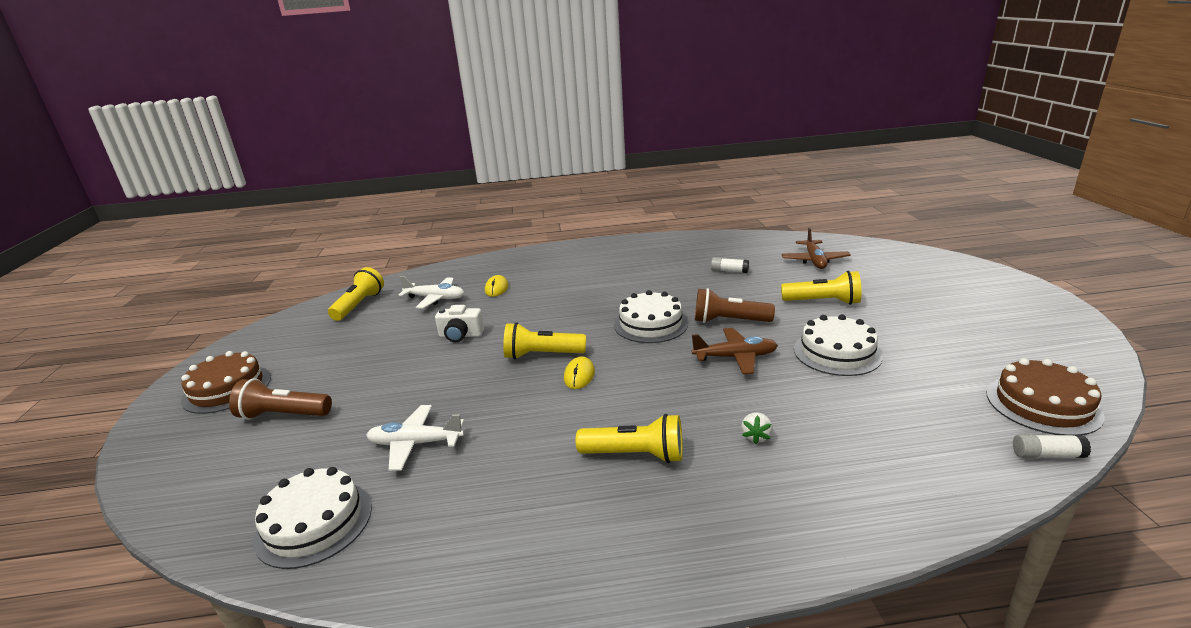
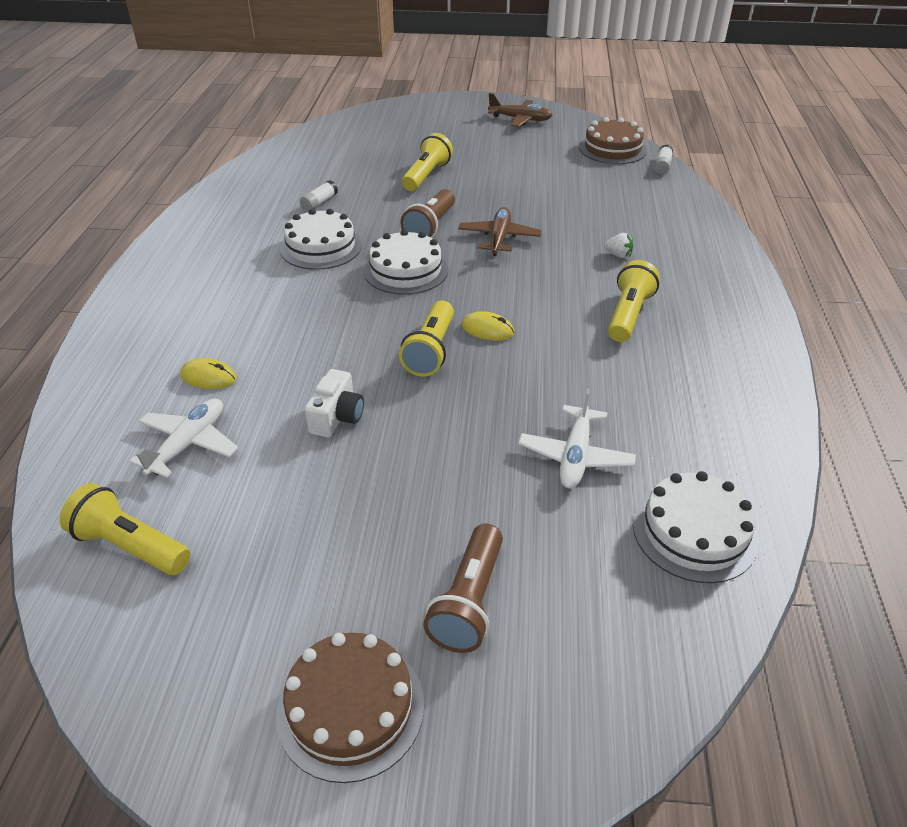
camera: 80 degrees left, 15 degrees up
brown plane [781,228,851,269] -> brown plane moved to [488,93,553,127]
white cake [794,314,883,376] -> white cake moved to [280,209,362,270]

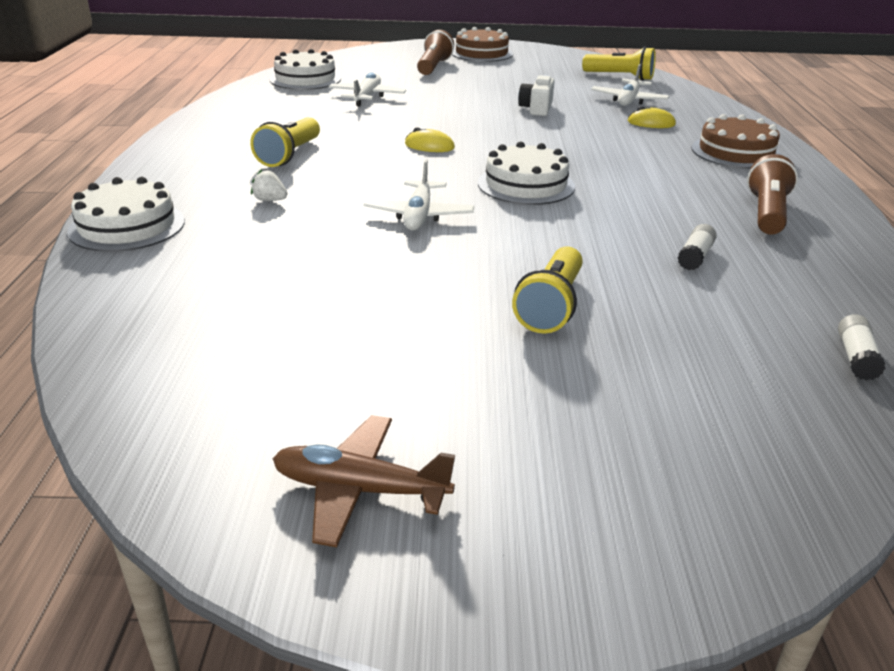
camera: 175 degrees right, 10 degrees down
white cake [280,209,362,270] -> white cake moved to [67,177,185,252]
yellow flashlight [399,301,454,377] -> none
brown flashlight [400,189,455,238] -> brown flashlight moved to [747,154,798,234]
brown plane [458,207,542,256] -> white plane [363,159,474,230]
brown cake [579,117,647,164] -> brown cake moved to [691,114,782,169]
white glue stick [654,144,673,174] -> white glue stick moved to [838,314,886,381]

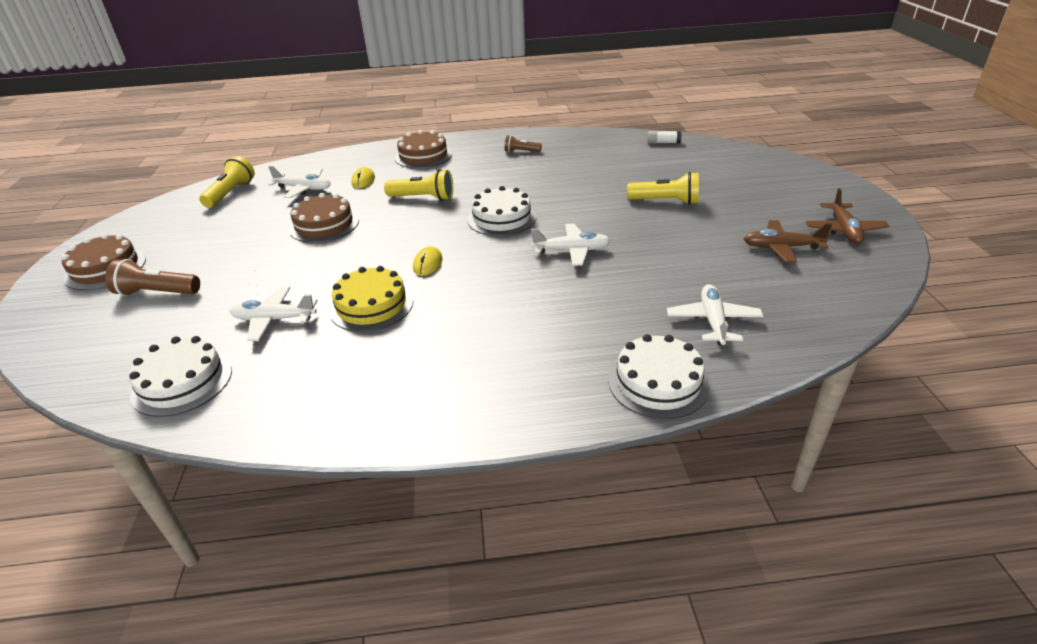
camera: 95 degrees left, 5 degrees up
yellow flashlight [250,117,320,167] -> yellow flashlight moved to [384,169,453,201]
white strawberry [251,169,287,201] -> none
white camera [518,75,554,116] -> brown cake [289,193,359,243]
white glue stick [678,224,717,270] -> none
brown flashlight [747,154,798,234] -> brown flashlight [505,135,542,152], size x0.61
none -> yellow cake [329,266,413,332]
none -> white plane [667,284,763,345]
none -> brown plane [744,220,832,263]

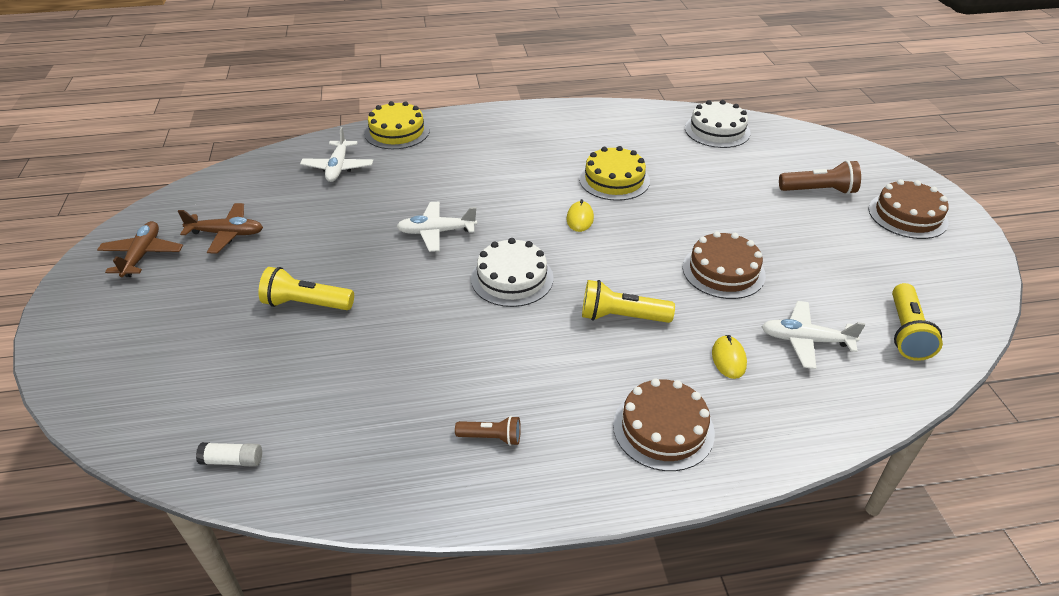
camera: 175 degrees right, 5 degrees up
white plane [230,286,318,341] -> none
white cake [608,334,710,419] -> yellow cake [364,101,430,149]

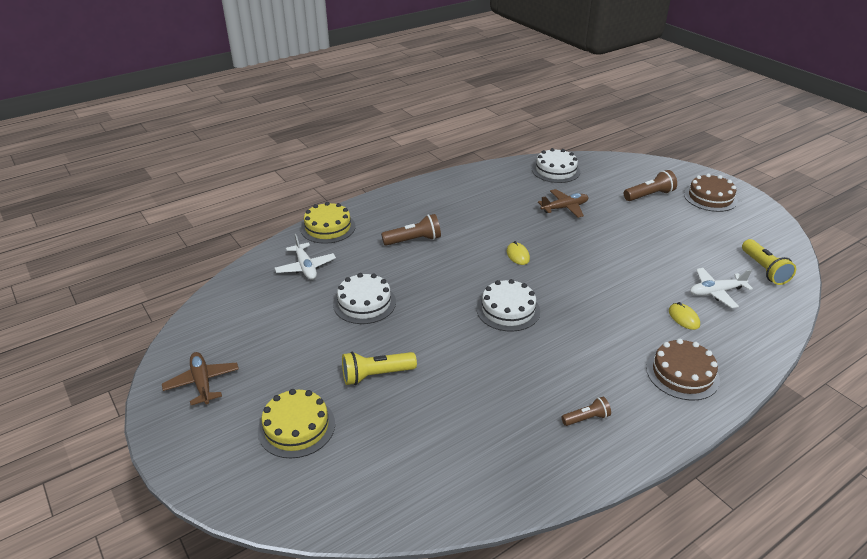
camera: 25 degrees left, 5 degrees down
brown plane [178,203,263,254] -> brown plane moved to [538,189,588,218]
white glue stick [196,442,262,467] -> none
white plane [396,202,477,252] -> none
yellow cake [579,146,650,201] -> yellow cake moved to [258,389,335,458]
yellow flashlight [582,280,675,323] -> none
brown cake [683,231,766,299] -> none
none -> white cake [333,273,396,324]
none -> brown flashlight [381,214,441,246]

